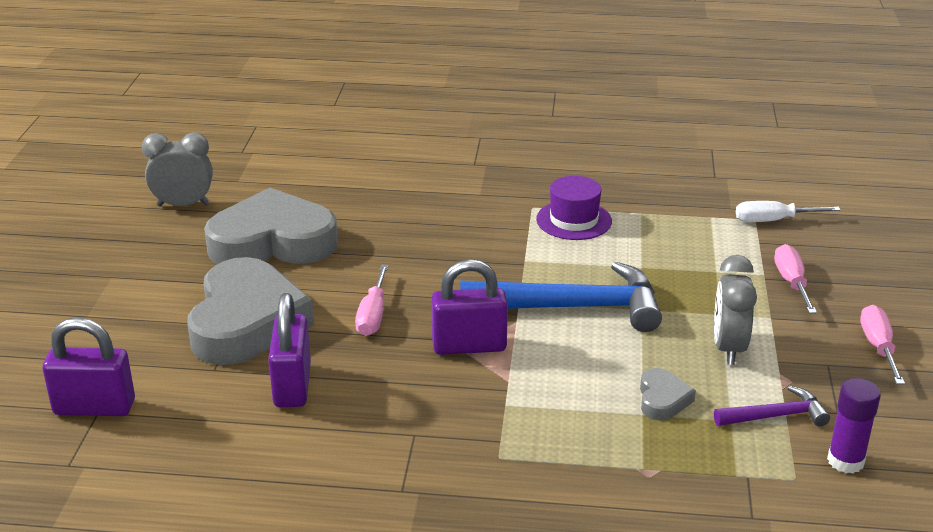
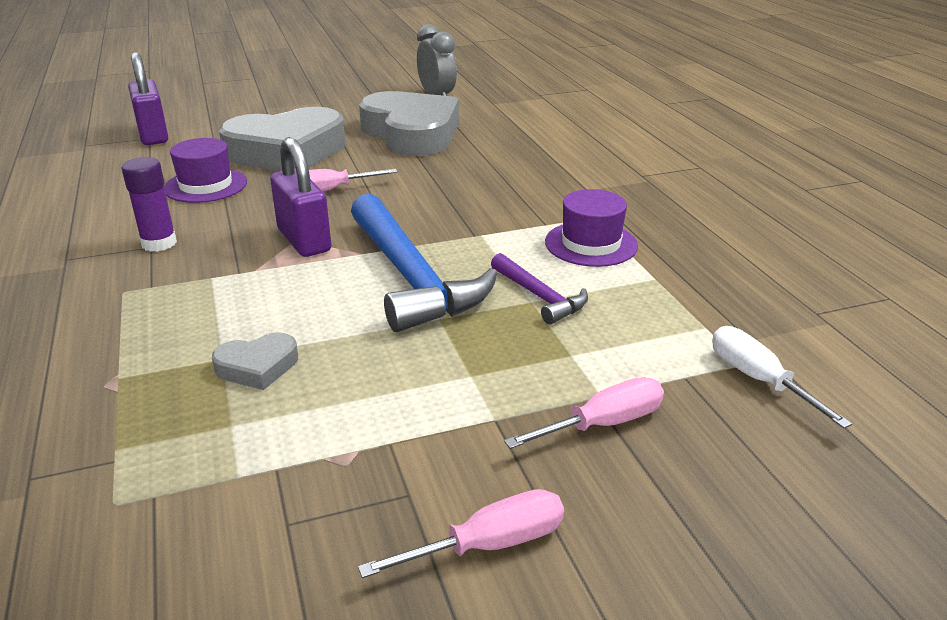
camera: 65 degrees right, 0 degrees up
purple padlock [268,293,311,407] -> purple hat [164,138,247,203]
grey clock [714,255,757,365] -> none
purple hammer [714,386,830,427] -> purple hammer moved to [491,253,588,325]
purple glue stick [827,378,881,473] -> purple glue stick moved to [121,157,177,252]

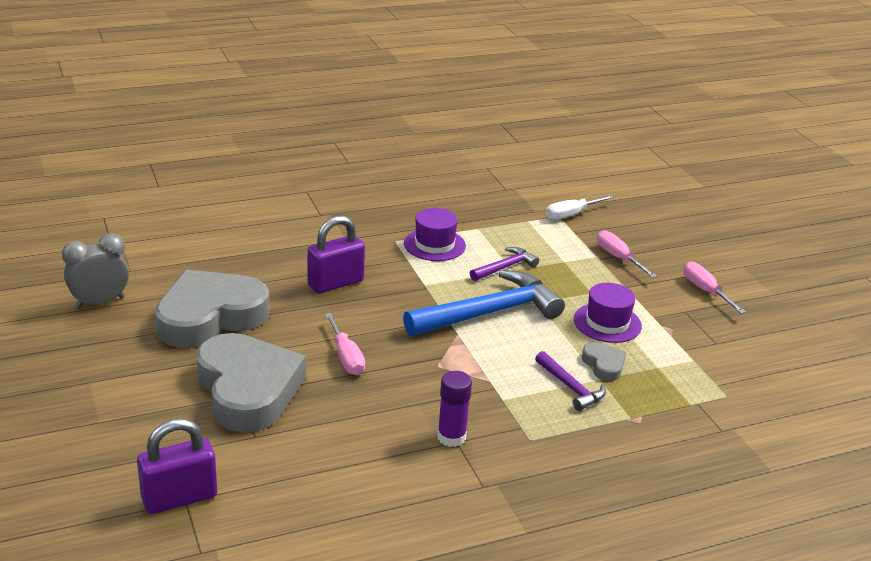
camera: 95 degrees left, 0 degrees up
purple hat [164,138,247,203] -> purple hat moved to [574,283,642,343]
purple padlock [270,137,331,257] -> purple padlock moved to [307,216,365,294]
none -> purple hammer [535,351,606,411]

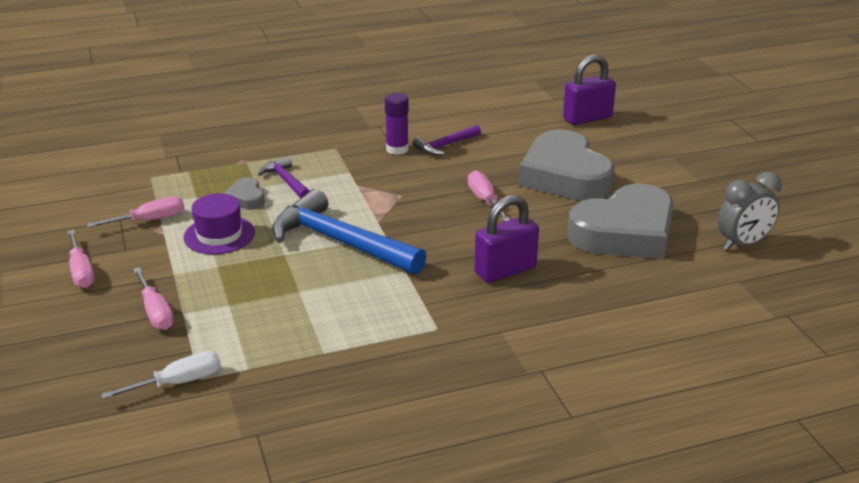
camera: 175 degrees left, 0 degrees up
blue hammer [403,270,565,336] -> blue hammer turned 60 degrees clockwise [272,189,427,275]
purple hat [404,208,466,261] -> none
purple hammer [470,247,539,281] -> purple hammer moved to [412,125,481,155]
none -> pink screwdriver [87,196,184,228]

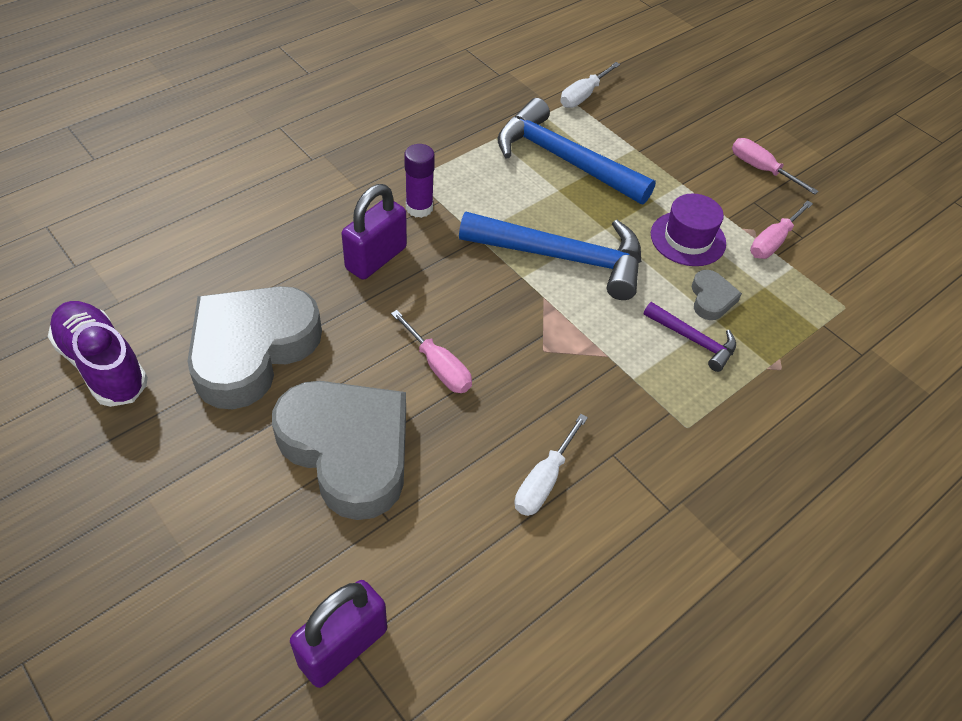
camera: 155 degrees right, 20 degrees up
pink screwdriver [133,267,174,330] -> none
grey heart [223,177,265,210] -> grey heart turned 45 degrees clockwise [692,270,742,320]
purple glue stick [385,93,409,155] -> purple glue stick moved to [404,144,435,218]
purple hammer [412,125,481,155] -> white screwdriver [514,414,588,516]
grey clock [718,172,782,250] -> purple shoe [48,301,148,407]
none -> blue hammer [498,98,656,204]

